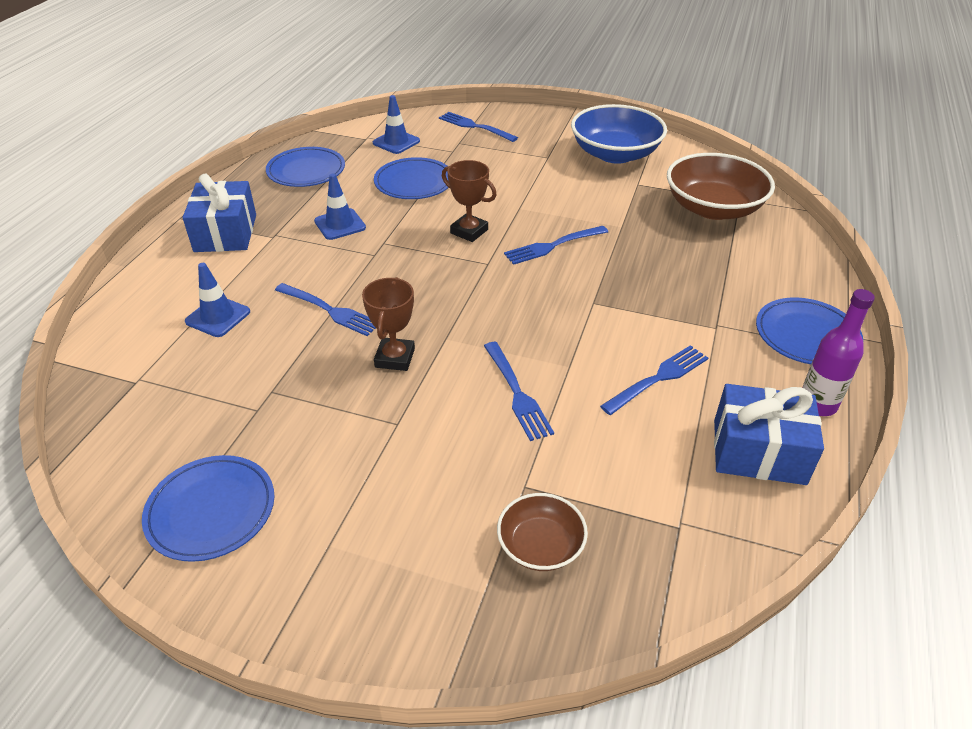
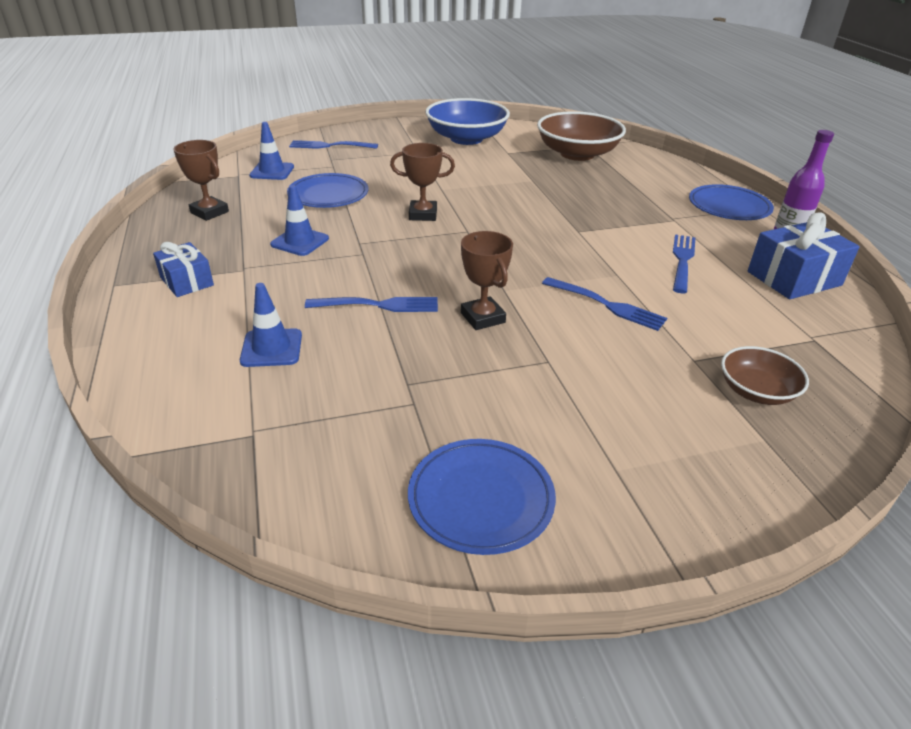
camera: 35 degrees left, 5 degrees down
blue gift [183,174,256,252] -> blue gift [153,242,214,297], size x0.63
blue plate [266,147,345,187] -> brown trophy [173,140,229,221]
blue fork [504,226,608,265] -> none

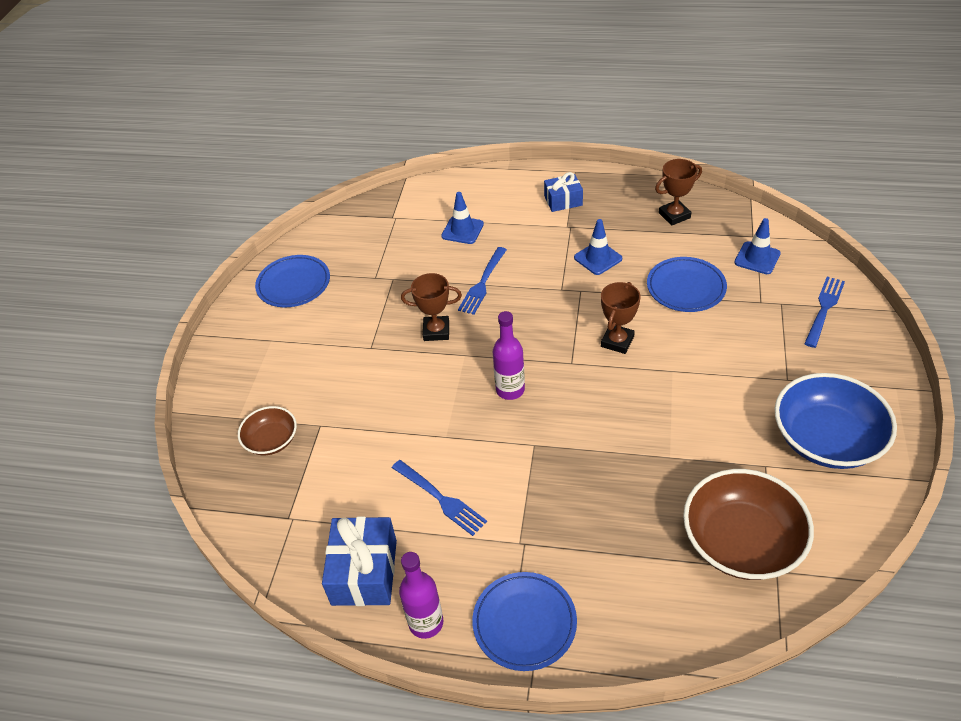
camera: 120 degrees right, 10 degrees up
blue fork [542,277,667,331] -> none
none -> purple bottle [493,311,525,400]

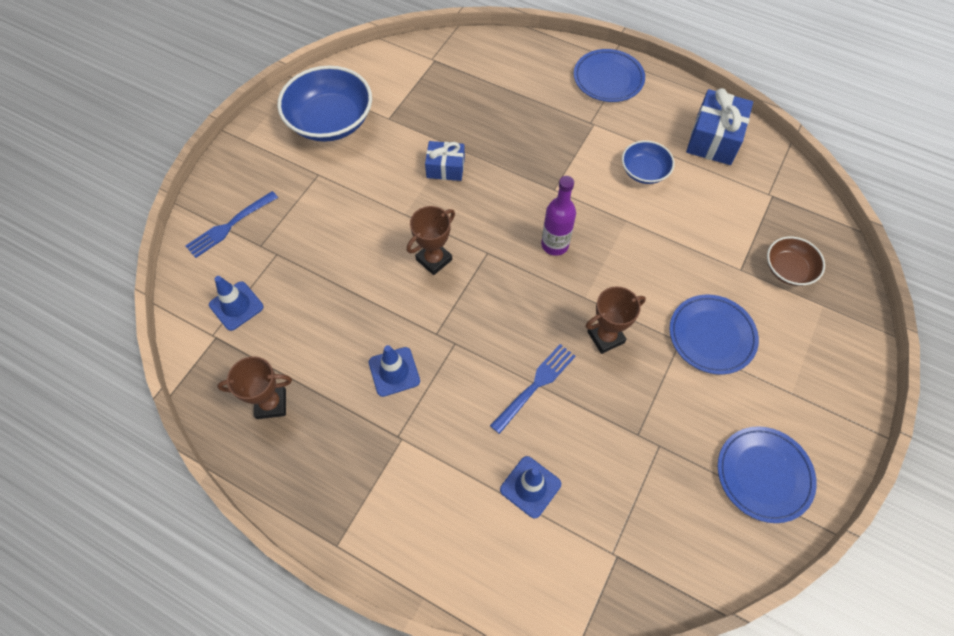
camera: 165 degrees left, 15 degrees up
blue fork [392,460,487,536] -> blue bowl [622,140,674,184]
purple bottle [399,552,443,639] -> none
brown trophy [401,273,462,341] -> brown trophy turned 45 degrees counterclockwise [585,286,646,354]
blue gift [544,172,583,212] -> blue gift moved to [425,141,465,181]
blue plate [647,257,727,312] -> blue plate moved to [669,295,759,374]
brown bowl [683,469,814,580] -> none

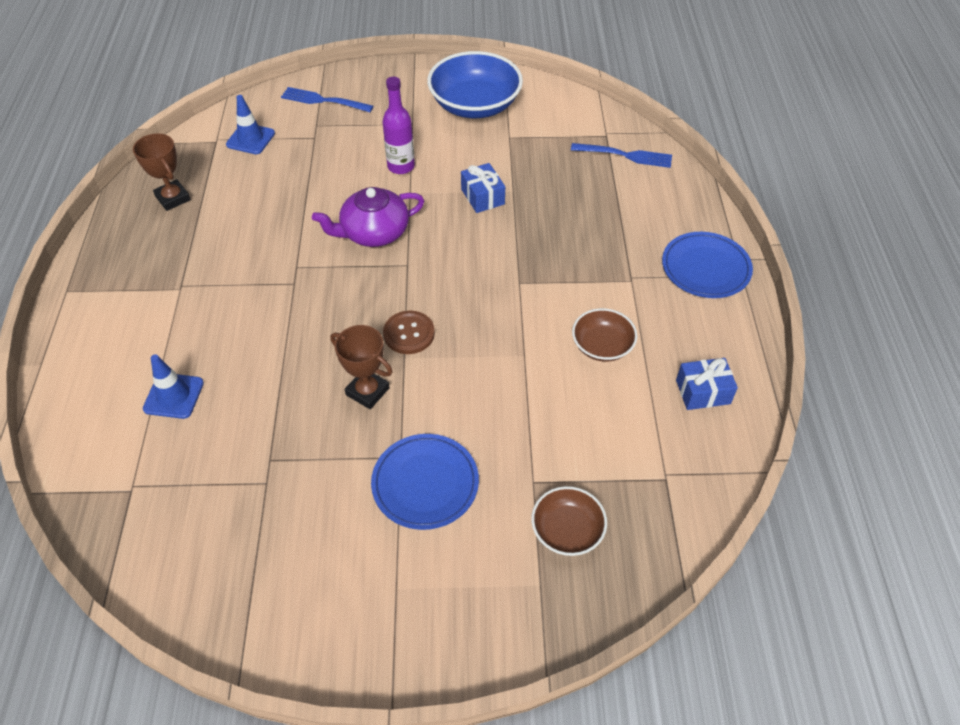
camera: 60 degrees right, 10 degrees down
blue traffic cone [369,345,420,397] -> none
brown trophy [407,206,455,275] -> purple teapot [312,187,424,247]
blue fork [490,344,576,434] -> blue fork moved to [571,143,672,168]
purple bottle [541,176,576,256] -> purple bottle moved to [382,77,415,174]
blue bowl [622,140,674,184] -> brown bowl [572,308,637,362]
blue gift [686,88,753,165] -> blue gift [676,358,738,410], size x0.63
blue plate [718,426,817,523] -> none
none -> brown button [383,311,435,354]

